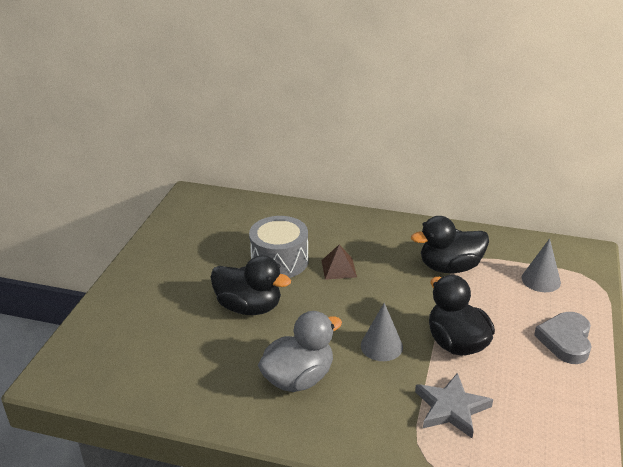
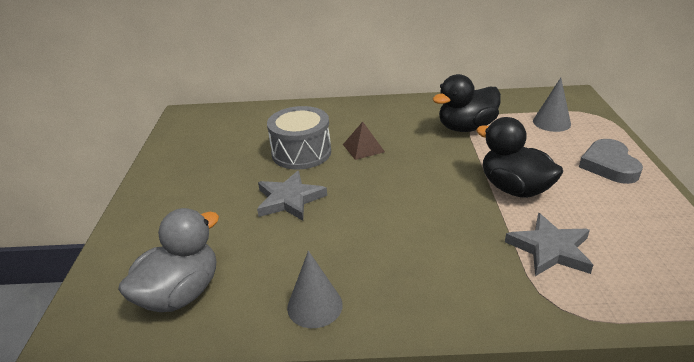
camera: 15 degrees left, 0 degrees up
black duck [211,255,291,315] -> grey star [257,171,327,221]
grey duck [258,311,342,392] -> grey duck moved to [118,208,219,312]
grey cone [361,303,403,361] -> grey cone moved to [287,251,343,328]

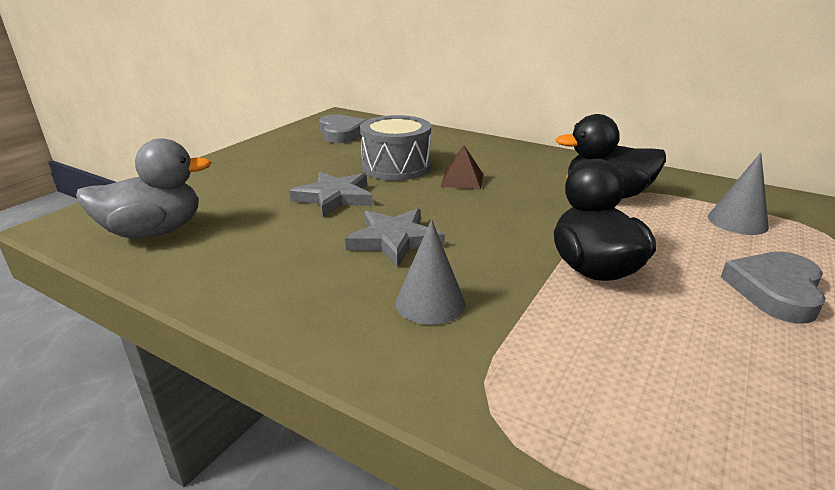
camera: 30 degrees right, 5 degrees down
grey cone [287,251,343,328] -> grey cone moved to [396,220,465,325]
grey star [505,213,593,276] -> grey star moved to [345,209,445,267]
none -> grey heart [319,114,366,143]

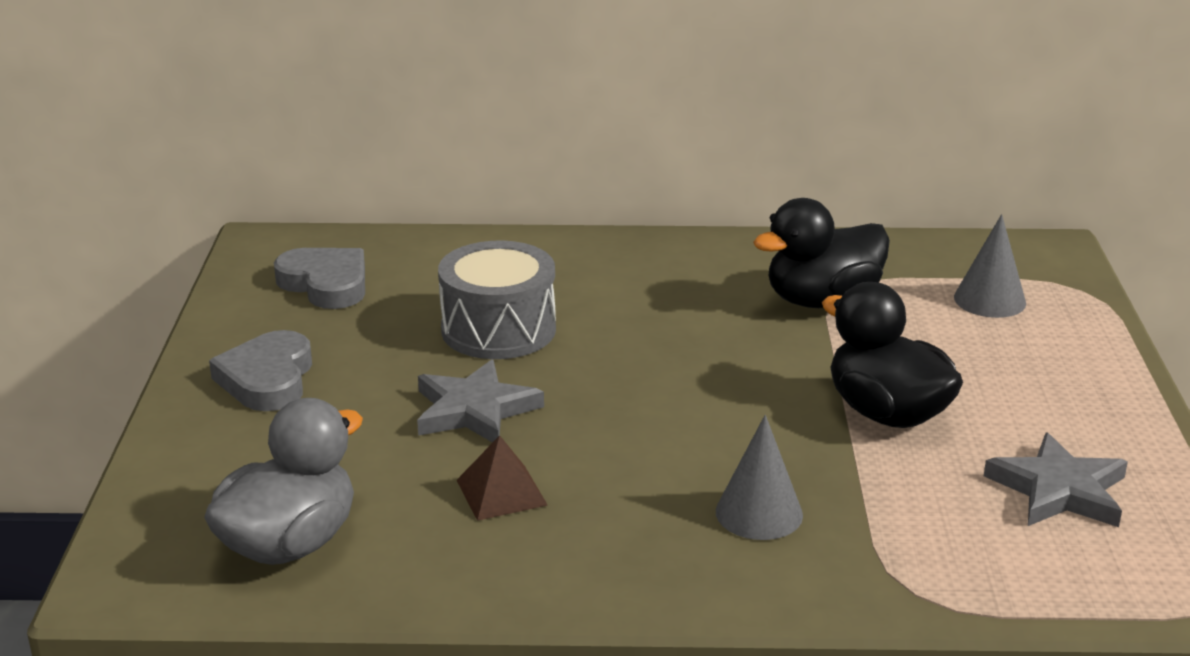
camera: 30 degrees left, 0 degrees up
grey star [345,209,445,267] -> grey star moved to [984,433,1128,527]
brown pyramid [440,145,483,190] -> brown pyramid moved to [456,435,548,521]
grey heart [721,251,826,324] -> grey heart moved to [209,330,312,411]

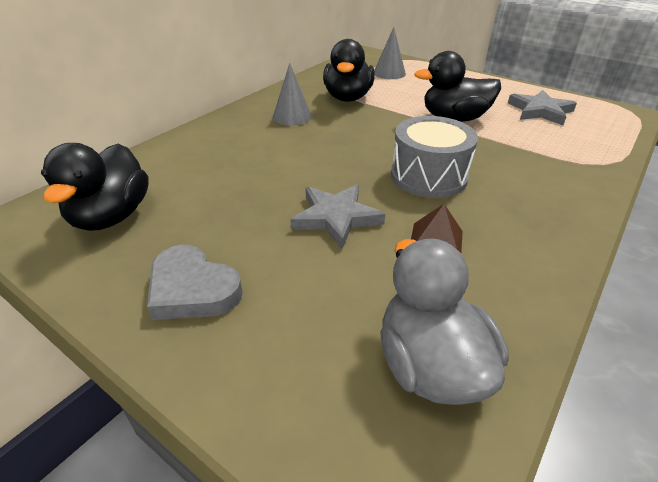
camera: 55 degrees left, 10 degrees up
grey heart [274,248,365,309] -> black duck [41,143,149,231]
grey drum [438,240,556,359] -> grey drum moved to [391,116,478,198]
grey cone [716,415,803,540] -> grey cone moved to [273,63,312,125]

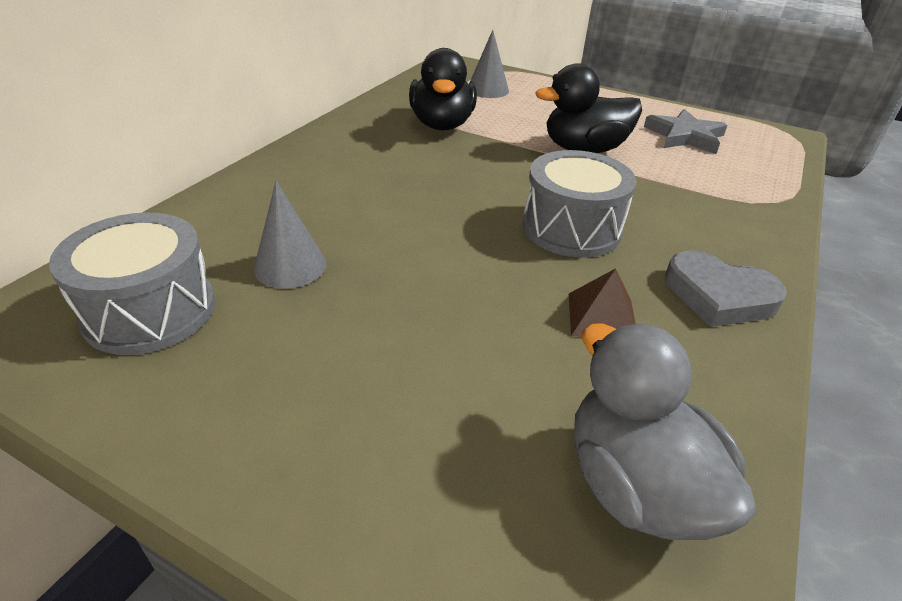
camera: 10 degrees left, 0 degrees up
black duck [41,143,149,231] -> grey drum [49,212,215,355]
grey heart [147,245,243,320] -> grey heart moved to [665,250,787,327]
grey cone [273,63,312,125] -> grey cone moved to [254,181,326,289]
grey star [290,184,385,249] -> none

